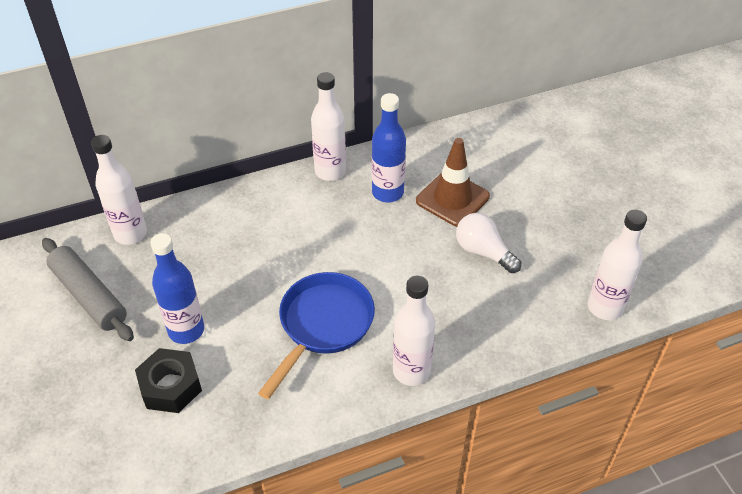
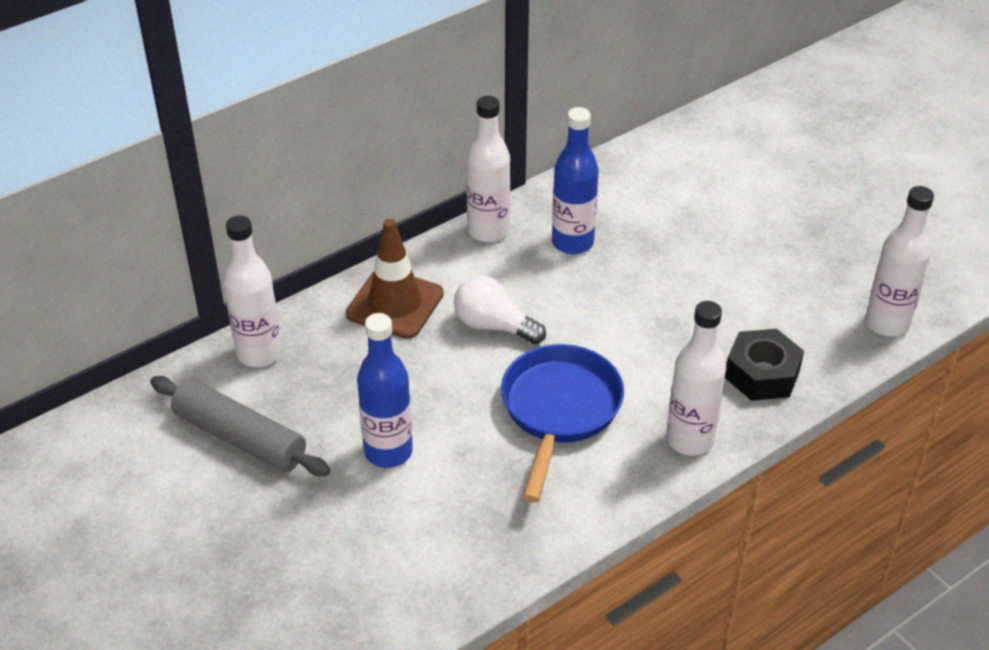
camera: 15 degrees left, 5 degrees down
black nut [135,348,202,413] -> black nut moved to [725,329,804,401]
brown traffic cone [416,138,490,227] -> brown traffic cone moved to [346,219,444,339]
white light bulb [456,213,521,273] -> white light bulb moved to [454,276,546,344]

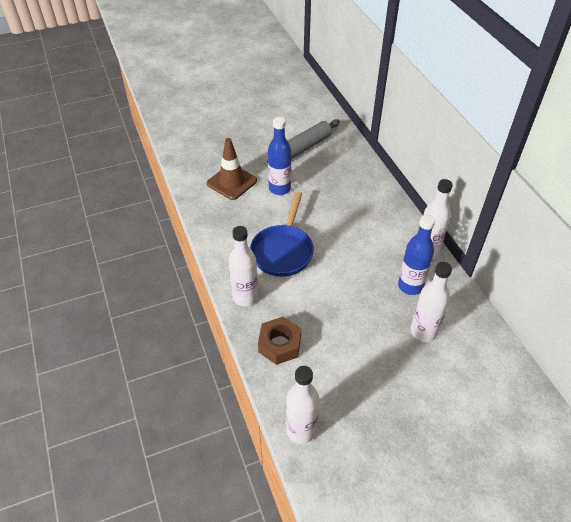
camera: 105 degrees right, 5 degrees up
white bottle [223,215,282,367] -> white bottle moved to [410,262,452,342]
brown traffic cone [346,219,444,339] -> brown traffic cone moved to [207,138,257,200]
white light bulb [454,276,546,344] -> none
blue pan [501,344,624,503] -> blue pan turned 75 degrees clockwise [250,192,314,277]
black nut [725,329,804,401] -> brown nut [258,317,301,365]

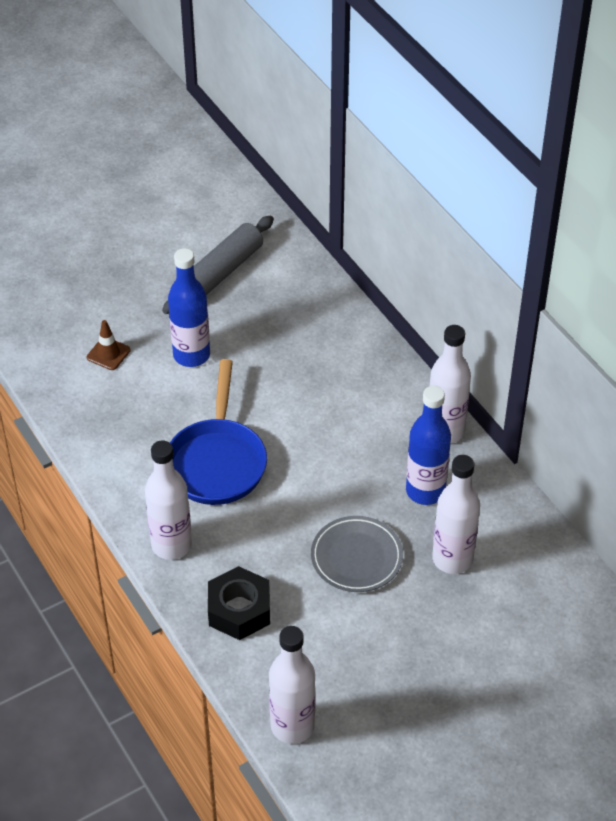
camera: 10 degrees left, 0 degrees up
brown traffic cone [207,138,257,200] -> brown traffic cone [87,320,131,370], size x0.52
brown nut [258,317,301,365] -> black nut [208,566,270,640]
none -> grey plate [311,516,403,592]

